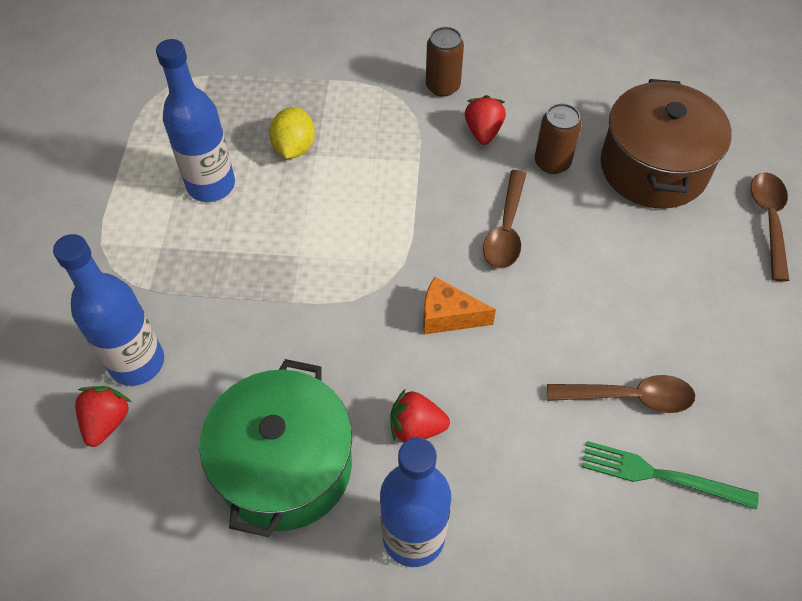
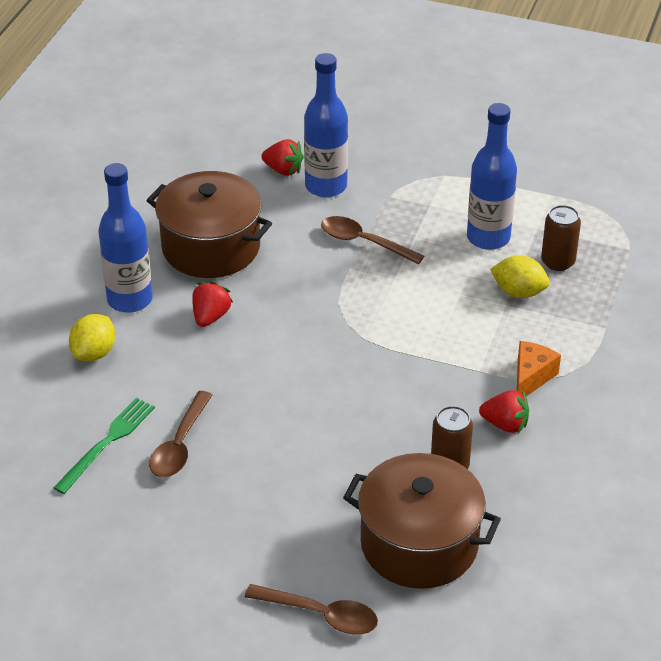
camera: 105 degrees right, 15 degrees down
green pot [199,359,352,537] -> brown pot [146,171,272,278]
orange cheese [423,277,496,335] -> orange cheese moved to [517,341,561,396]
brown can [426,27,464,97] -> brown can moved to [541,205,581,271]
brown spoon [483,170,526,269] -> brown spoon moved to [321,216,424,264]
none -> yellow lemon [69,314,115,361]

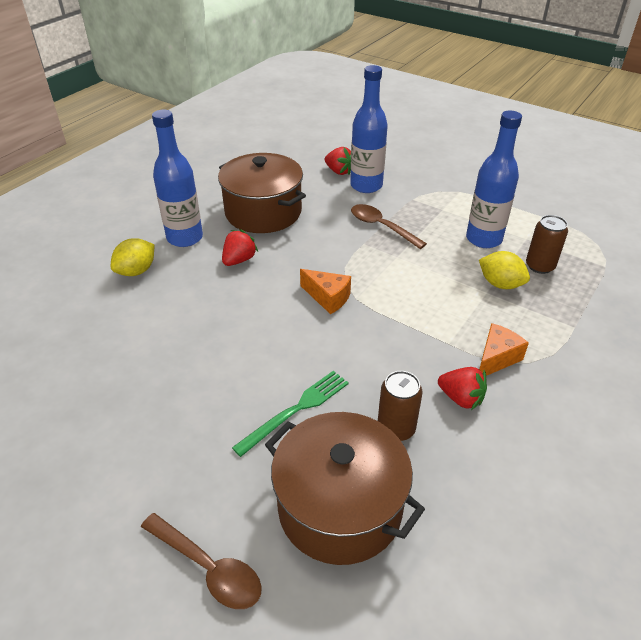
camera: 15 degrees right, 0 degrees up
green fork [53,398,155,494] -> green fork moved to [232,371,349,457]
brown spoon [149,391,212,477] -> none
none -> orange cheese [300,269,351,314]

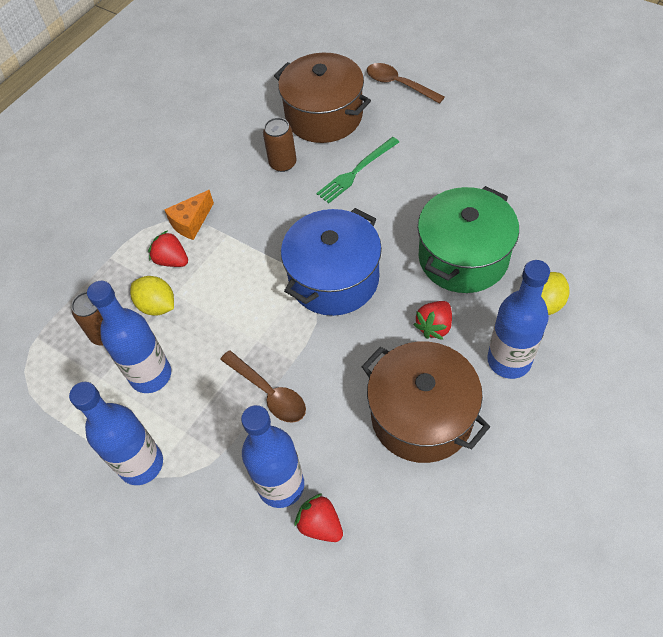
camera: 175 degrees left, 15 degrees up
orange cheese [300,269,351,314] -> blue pot [281,208,382,316]
red strawberry [438,367,487,410] -> red strawberry moved to [148,230,188,267]
none -> blue bottle [69,382,163,485]
none -> green pot [418,186,519,293]

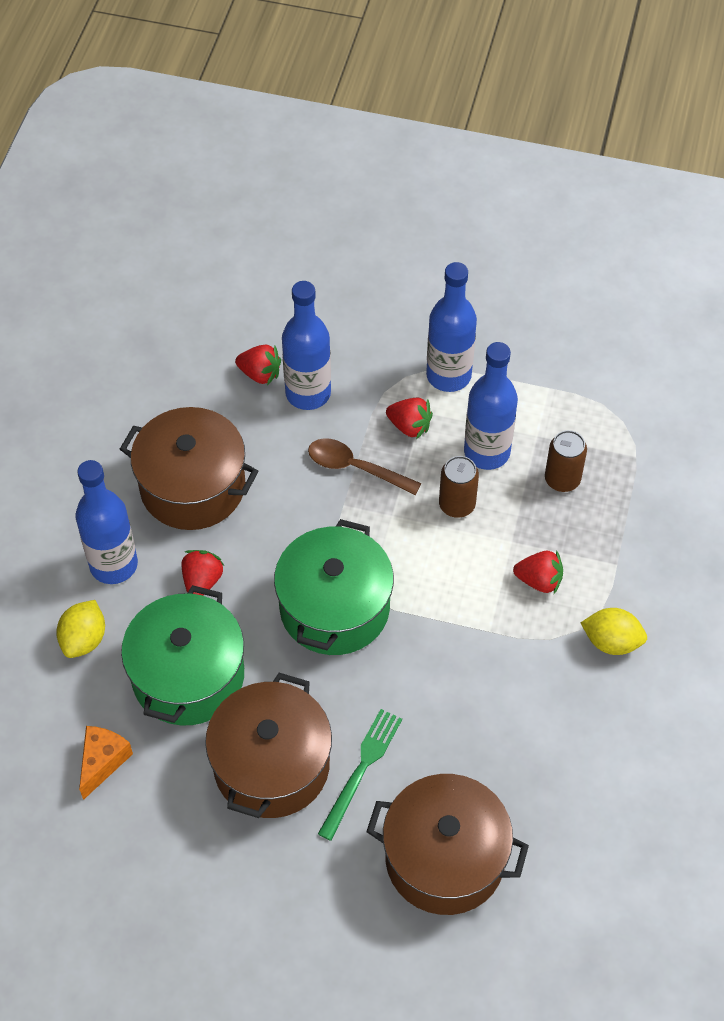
camera: 155 degrees right, 0 degrees up
yellow lemon [130,276,174,316] -> yellow lemon moved to [581,608,647,655]
orange cheese [164,190,214,240] -> orange cheese moved to [79,726,133,800]
brown can [263,118,297,172] -> brown can moved to [439,456,479,518]
blue pot [281,208,382,316] -> green pot [274,519,394,655]
brown spoon [367,63,445,104] -> none
none -> brown pot [205,673,332,818]
none -> red strawberry [386,398,433,439]

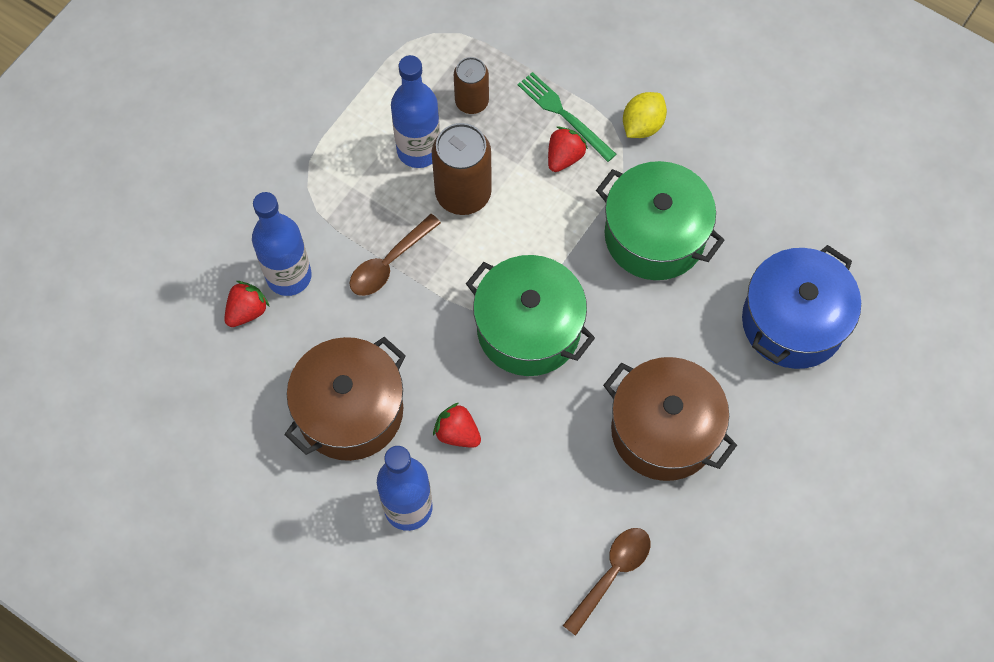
camera: 70 degrees left, 10 degrees up
yellow lemon [56,600,105,658] -> none
orange cheese [79,726,133,800] -> brown spoon [563,528,650,636]
green pot [121,585,244,725] -> green pot moved to [596,161,725,280]
green fork [318,709,402,841] -> green fork moved to [518,72,617,162]
brown pot [366,774,529,915] -> blue pot [742,245,861,369]
red strawberry [386,398,433,439] -> none
blue bottle [426,262,477,392] -> none
brown can [439,456,479,518] -> brown can [432,123,492,215], size x1.62

